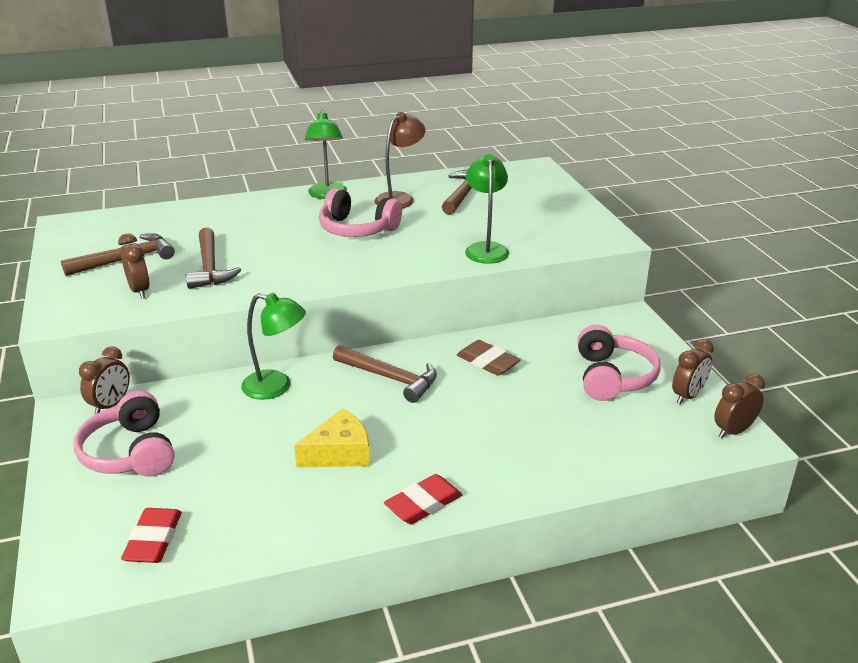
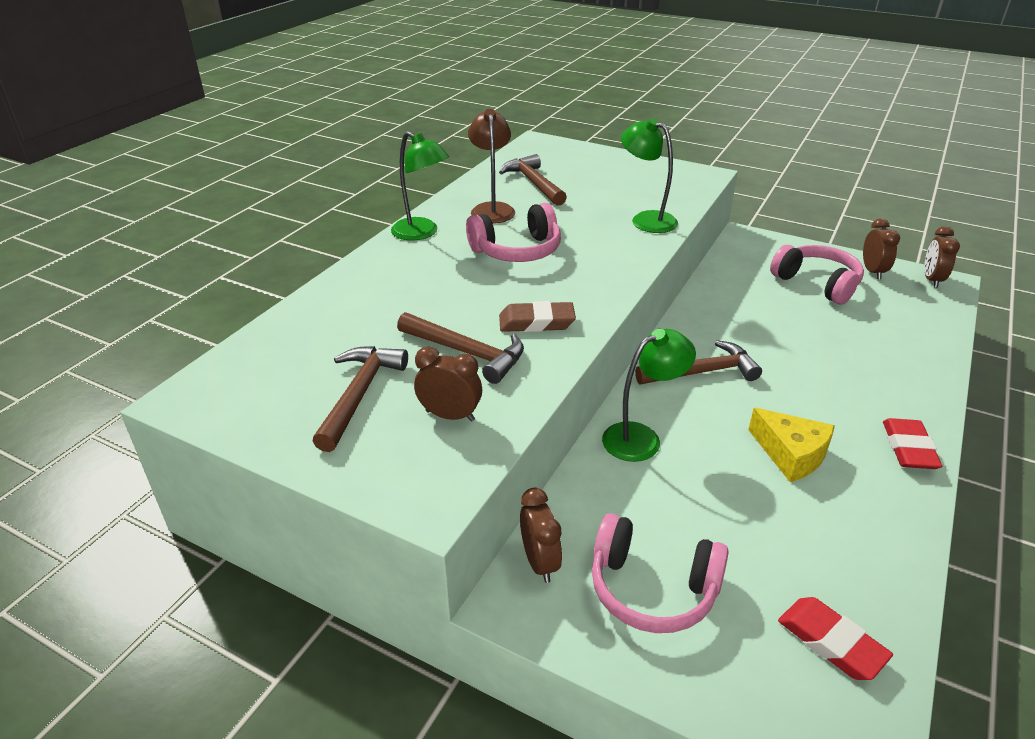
camera: 45 degrees left, 5 degrees up
yellow cheese [294,408,370,467] -> yellow cheese turned 120 degrees clockwise [748,408,835,482]
brown eraser [457,340,521,376] -> brown eraser moved to [499,301,576,332]

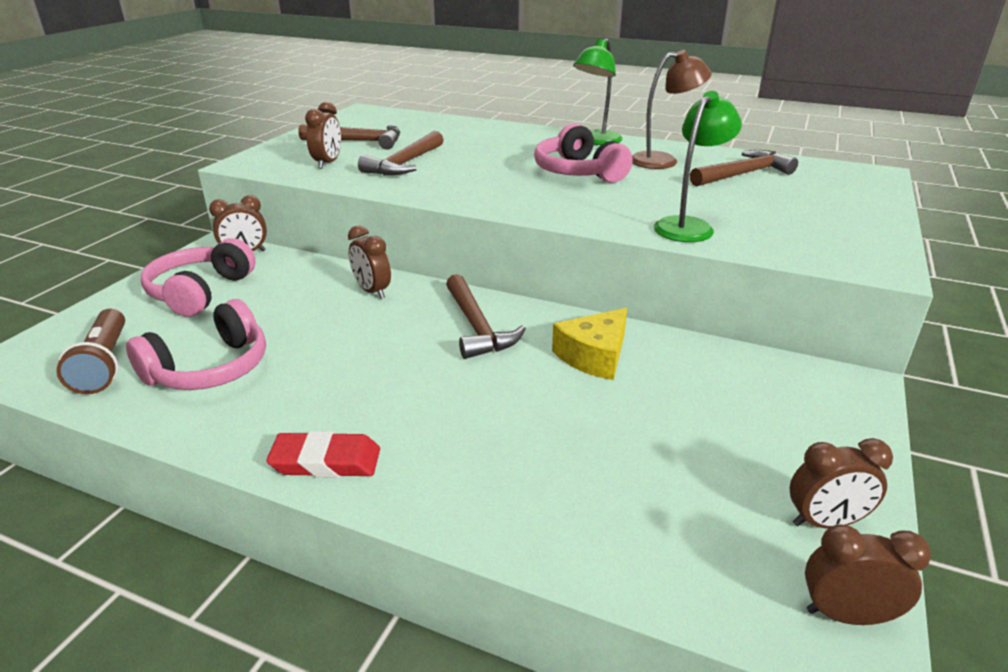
camera: 85 degrees right, 5 degrees down
brown eraser [499,301,576,332] -> none
green lamp [602,329,696,462] -> brown clock [348,225,391,299]
yellow cheese [748,408,835,482] -> yellow cheese moved to [552,308,627,380]
pink headphones [770,245,864,304] -> pink headphones moved to [126,299,266,390]
red eraser [778,597,893,680] -> brown flashlight [56,309,125,394]

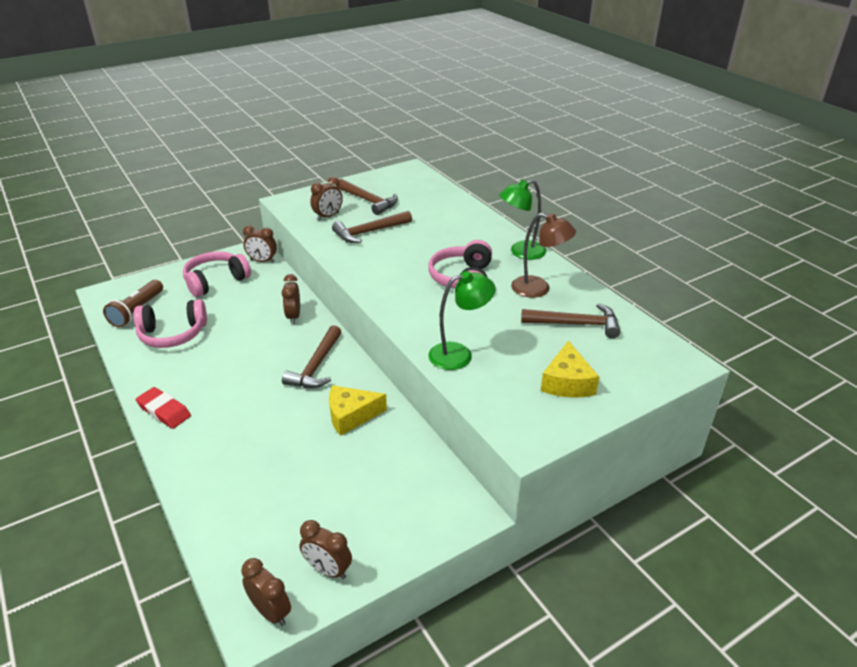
camera: 35 degrees right, 5 degrees up
none -> yellow cheese [541,341,599,398]

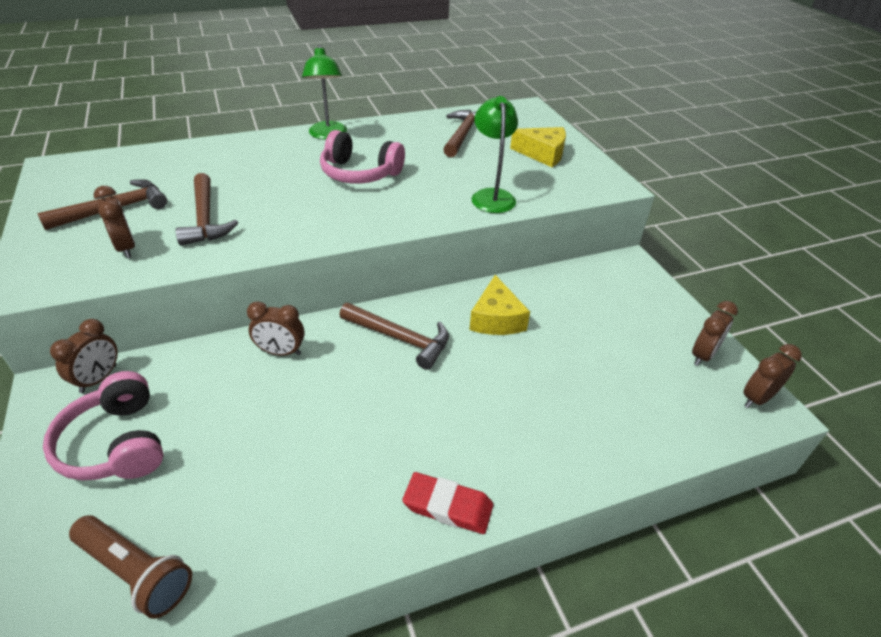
camera: 80 degrees left, 5 degrees up
pink headphones [133,299,207,348] -> none
red eraser [136,387,191,429] -> red eraser turned 60 degrees clockwise [402,472,494,534]
brown lamp [511,213,576,298] -> none

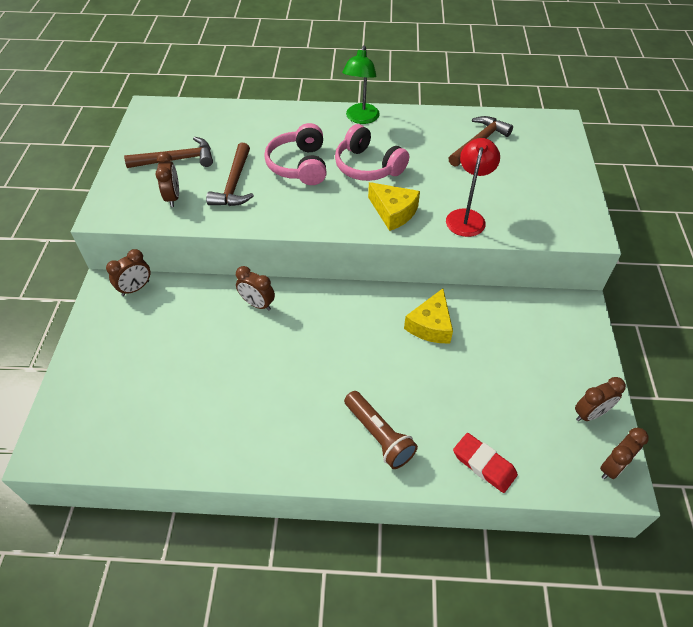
camera: 25 degrees right, 10 degrees up
pink headphones [43,371,164,480] -> pink headphones moved to [264,123,327,185]
brown flashlight [69,515,192,619] -> brown flashlight moved to [344,391,418,469]
brown hammer [339,303,449,370] -> none
red eraser [402,472,494,534] -> red eraser moved to [453,433,518,493]
green lamp [472,96,518,213] -> red lamp [446,138,500,237]
yellow cheese [510,127,566,167] -> yellow cheese moved to [368,182,420,231]
brown clock [743,344,802,408] -> brown clock turned 150 degrees clockwise [600,428,649,479]

